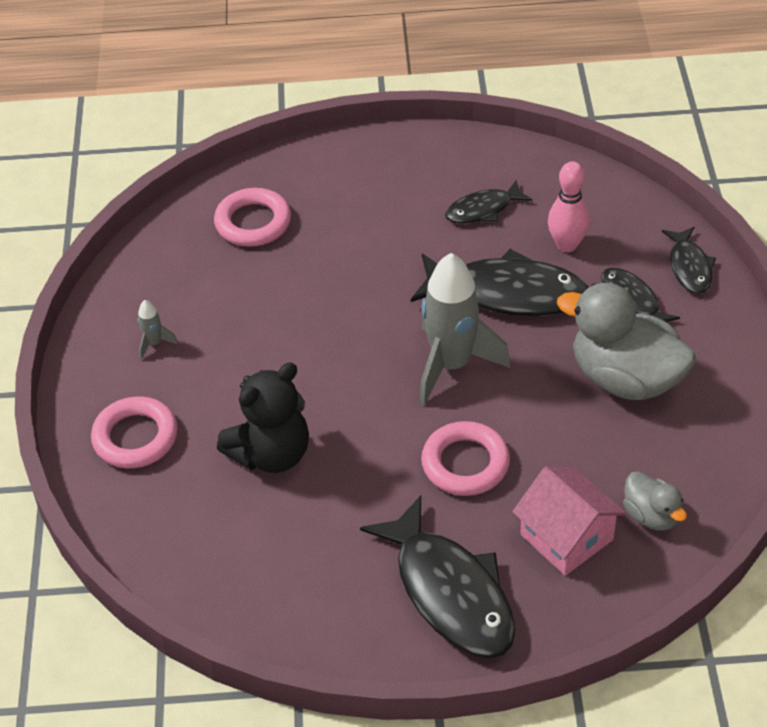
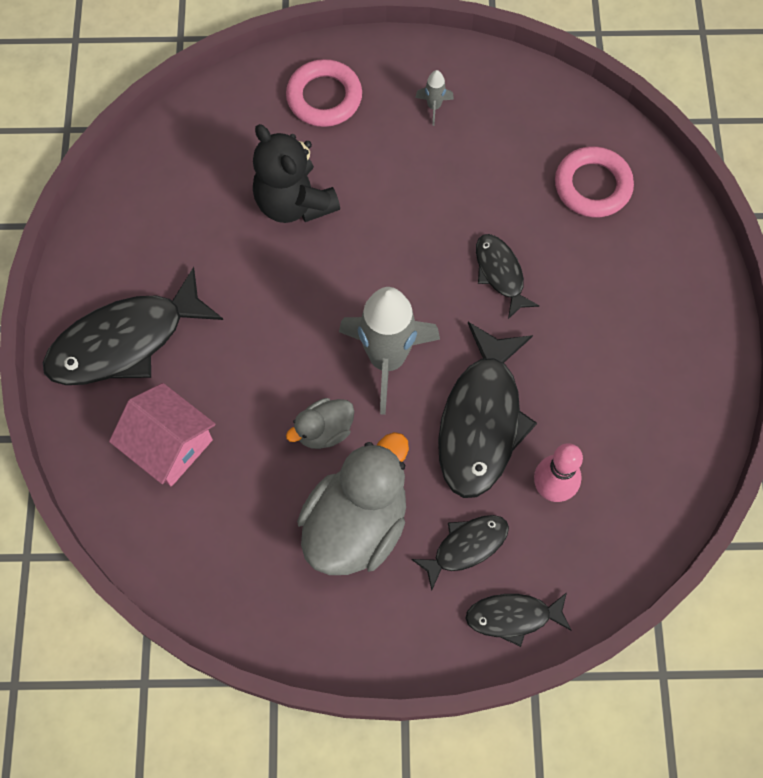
camera: 90 degrees right, 20 degrees up
pink ring [421,421,510,496] -> none
black fish [445,180,532,223] -> black fish moved to [476,234,539,319]
pink house [512,466,626,576] -> pink house turned 75 degrees clockwise [109,383,216,487]
grey duck [623,471,687,531] -> grey duck moved to [286,398,354,449]

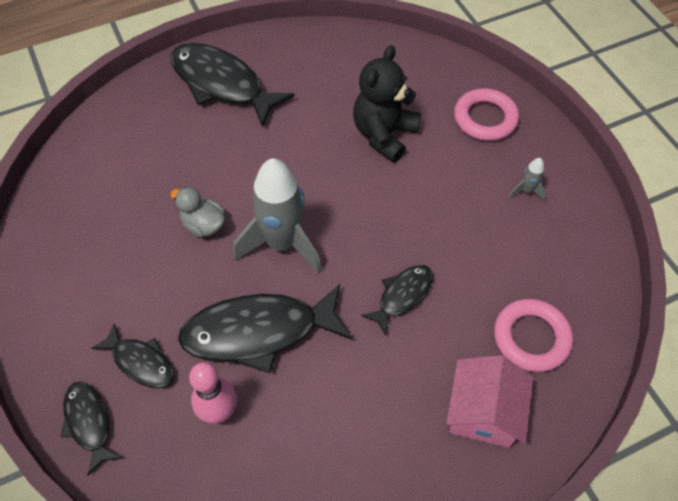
camera: 65 degrees right, 10 degrees down
pink house [109,383,216,487] -> pink house moved to [446,355,533,448]
grey duck [297,432,409,575] -> none

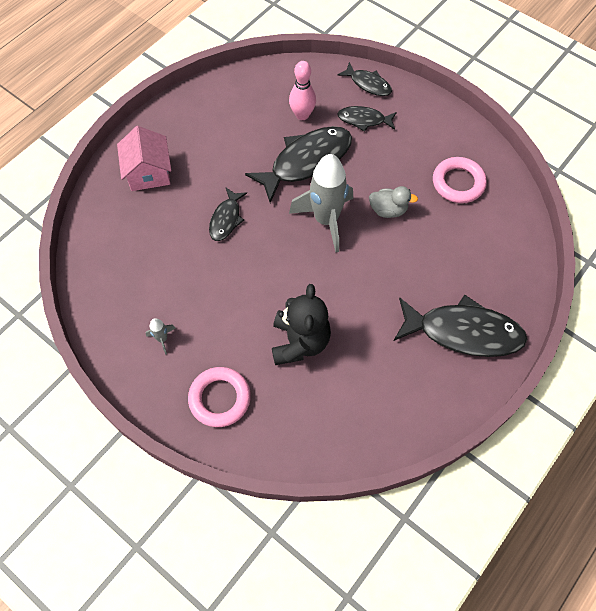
camera: 155 degrees right, 5 degrees up
pink ring [494,299,573,372] -> pink ring moved to [433,157,487,203]

